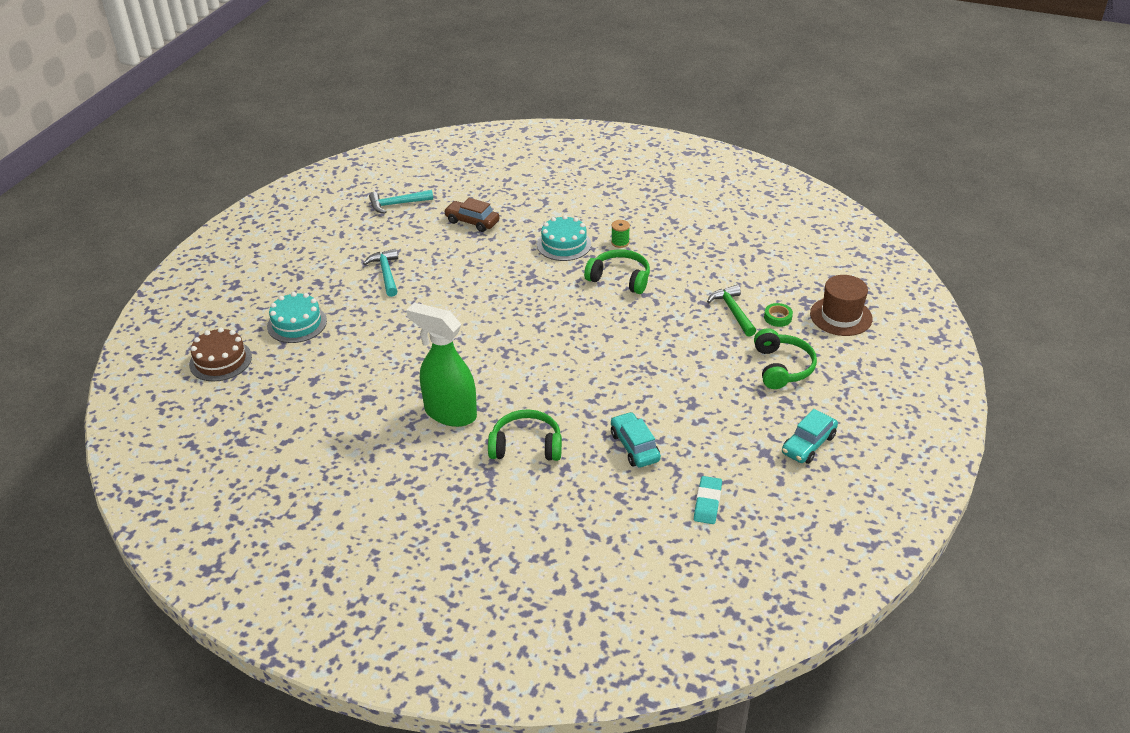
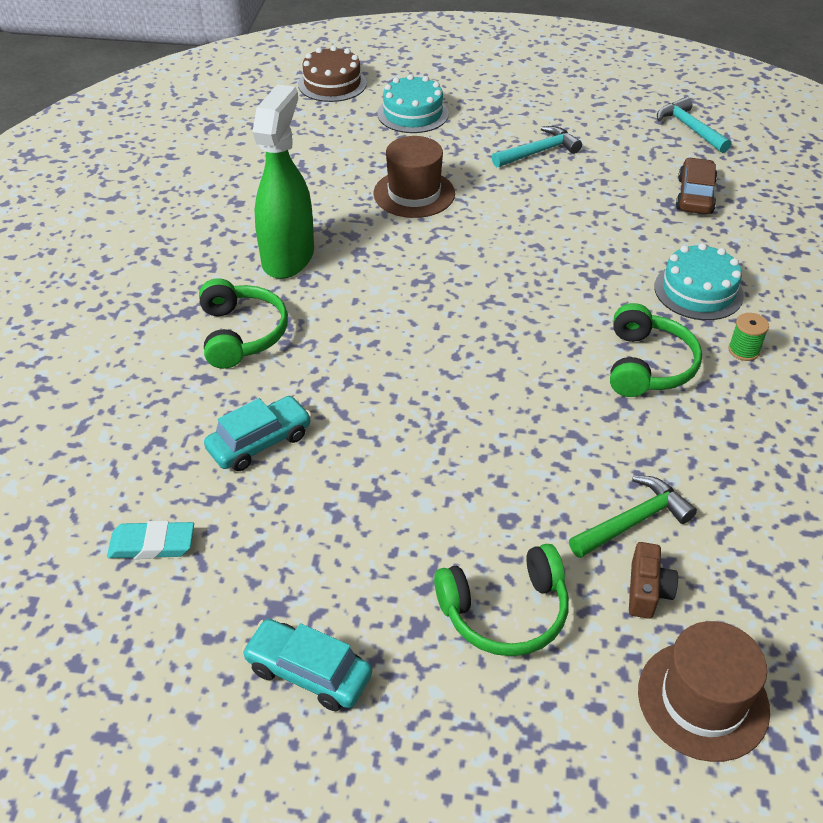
camera: 75 degrees right, 5 degrees up
green tape [764,303,793,327] -> brown camera [629,542,678,619]
none -> brown hat [374,136,455,218]

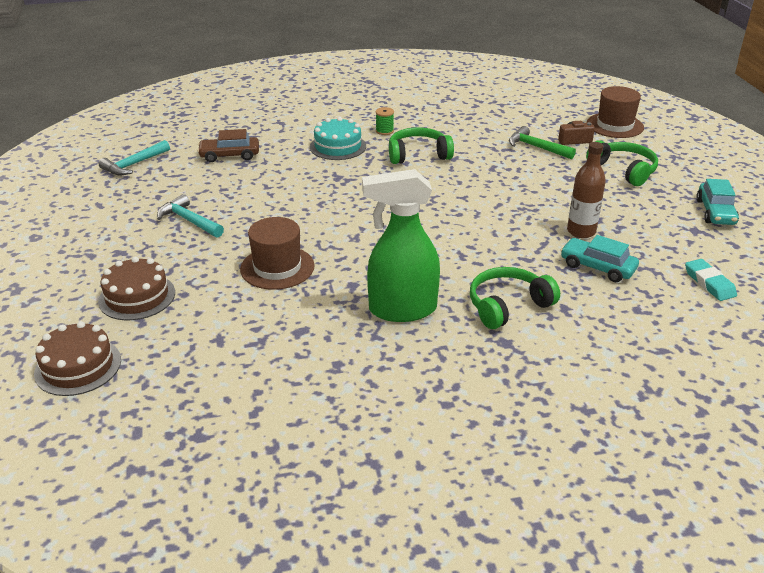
camera: 110 degrees left, 10 degrees down
turquoise cake [377,74,449,133] -> brown cake [98,257,175,320]
none -> brown bottle [567,142,606,238]

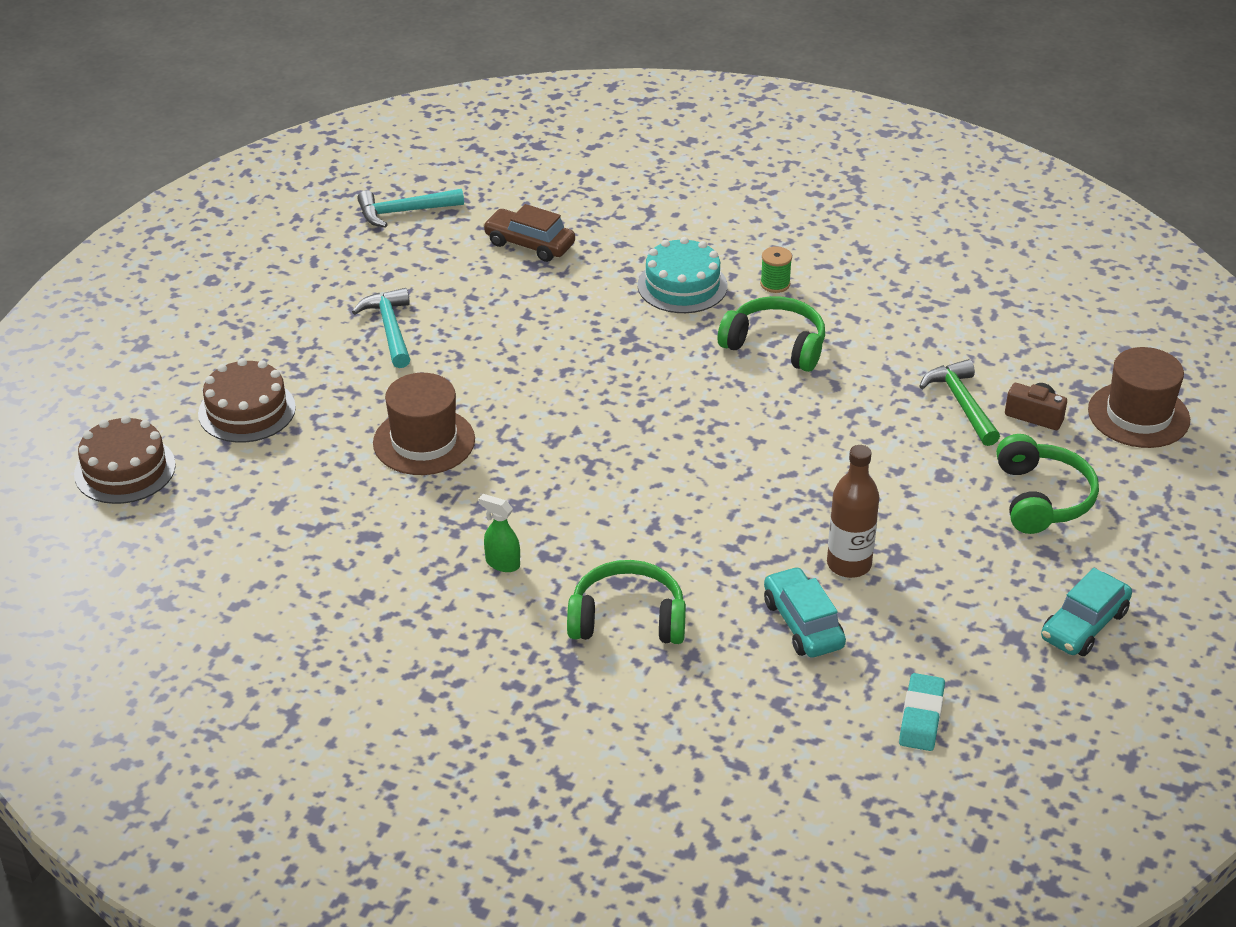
camera: 35 degrees right, 5 degrees up
green spray bottle [362,169,440,322] -> green spray bottle [479,494,520,572], size x0.40

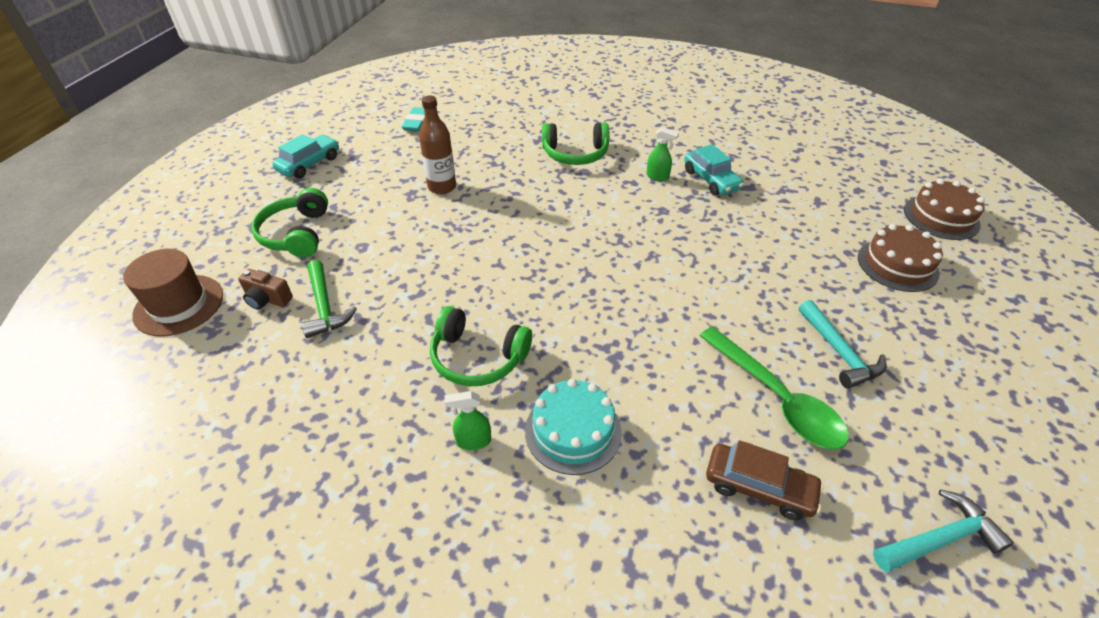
camera: 175 degrees right, 5 degrees up
brown hat [373,373,475,475] -> none
green spool [760,246,792,293] -> green spray bottle [445,391,491,450]
turquoise car [764,566,846,658] -> turquoise car moved to [684,144,744,195]
none -> green spoon [699,327,849,450]

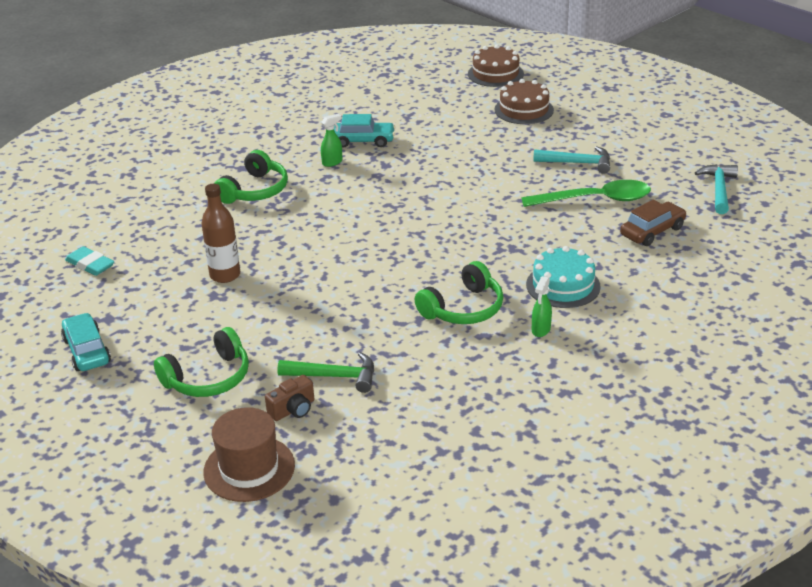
camera: 60 degrees left, 10 degrees down
green headphones [251,188,328,258] -> green headphones turned 60 degrees counterclockwise [154,327,249,397]

